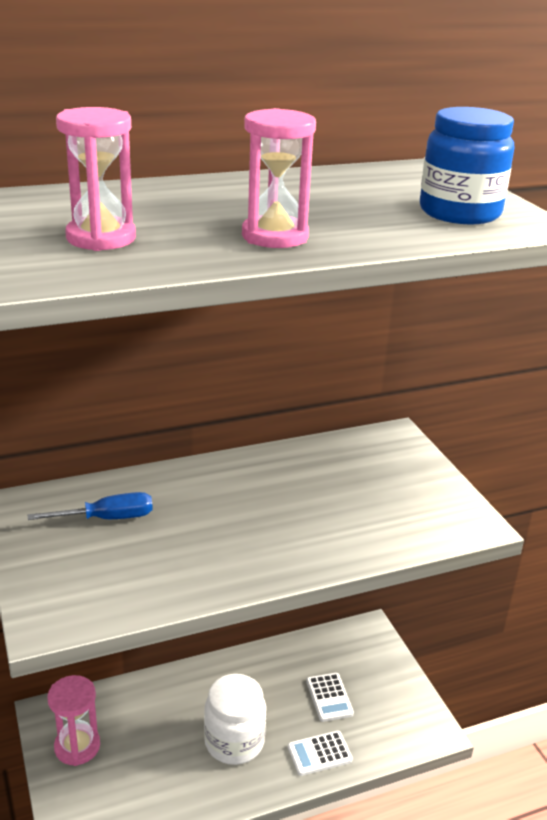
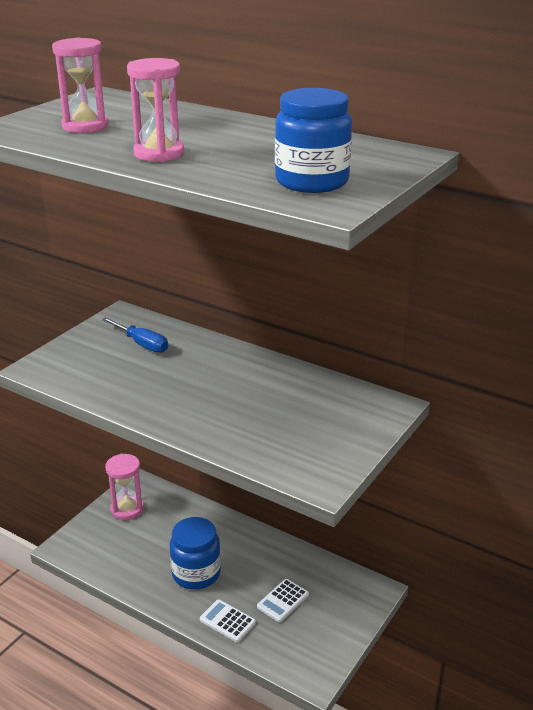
camera: 55 degrees right, 0 degrees up
white jar [204,674,266,765] -> blue jar [170,517,221,590]

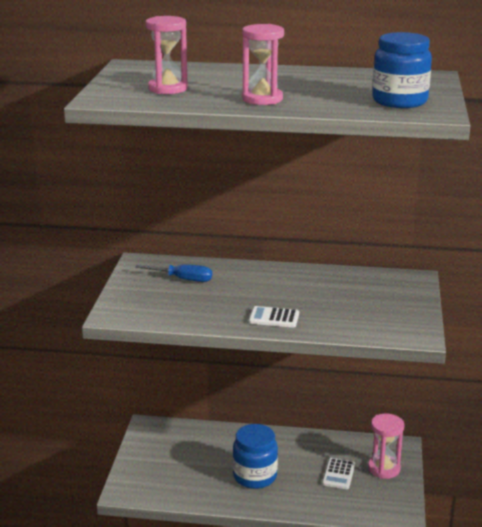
camera: 25 degrees left, 5 degrees down
pink hourglass [105,454,144,520] -> pink hourglass moved to [368,414,404,479]
white calculator [200,599,256,642] -> white calculator moved to [249,306,299,328]

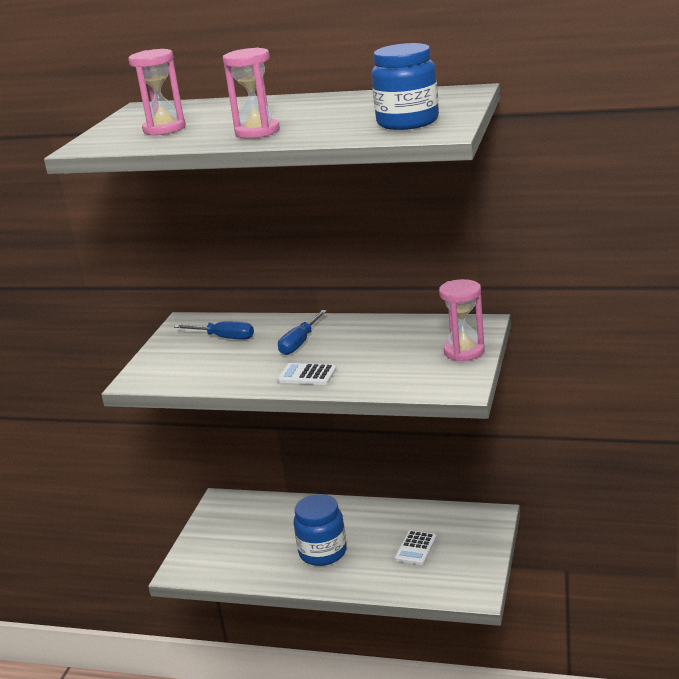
camera: 10 degrees right, 0 degrees up
pink hourglass [368,414,404,479] -> pink hourglass moved to [439,279,485,361]
none -> blue screwdriver [278,310,327,355]

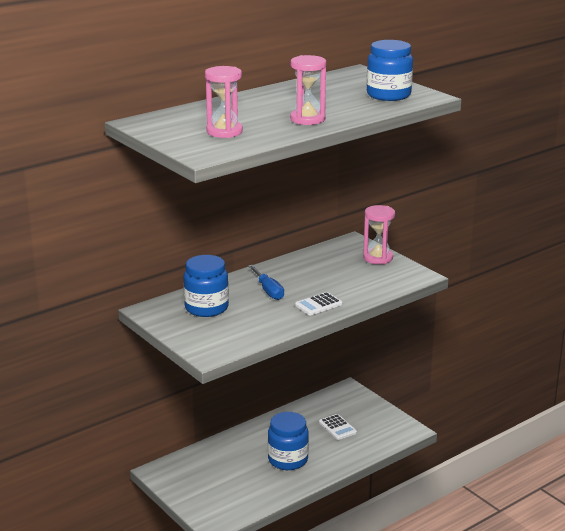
camera: 55 degrees left, 0 degrees up
blue screwdriver [174,321,254,340] -> blue jar [183,255,229,317]

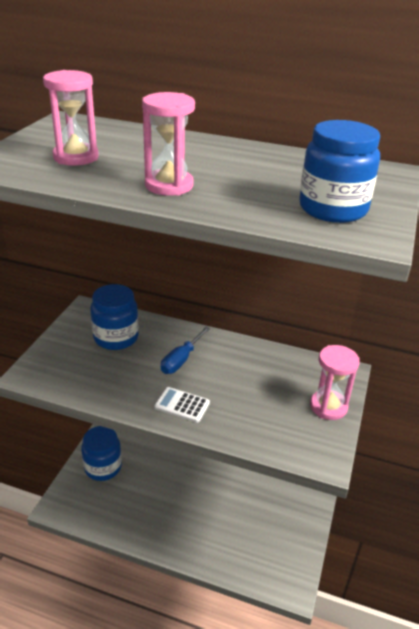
camera: 55 degrees right, 10 degrees up
blue jar [268,412,309,470] -> blue jar moved to [81,426,122,481]
white calculator [319,414,357,440] -> none

